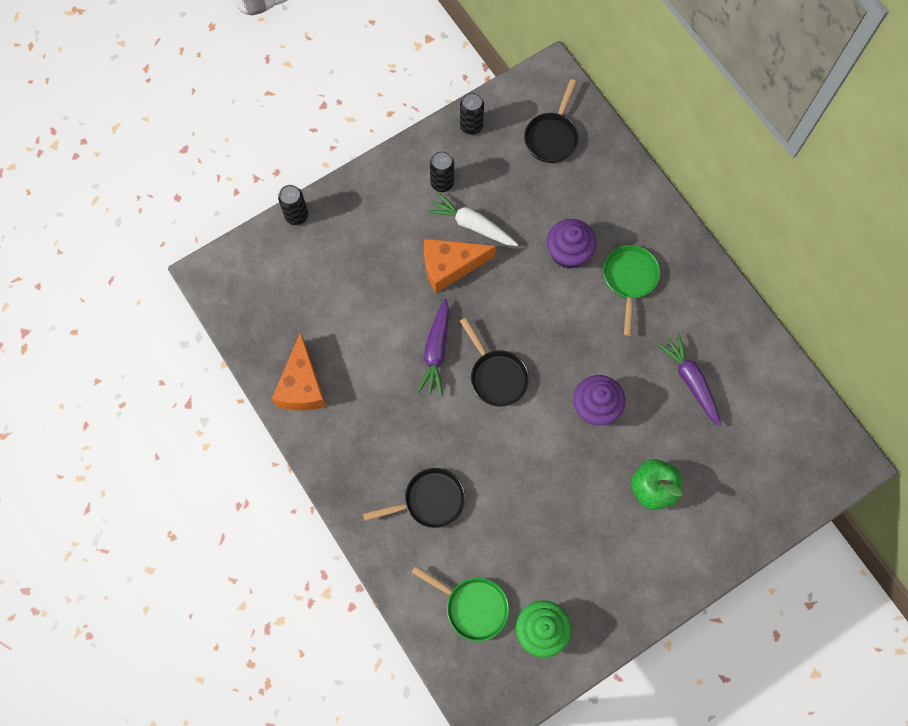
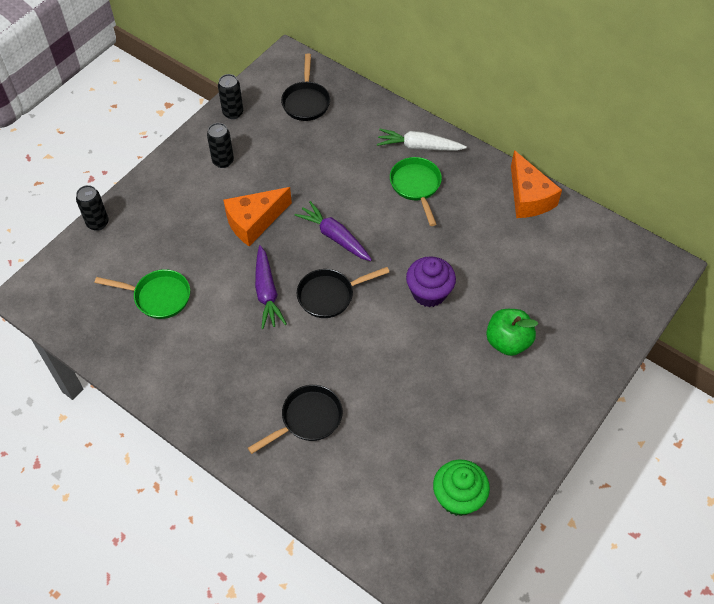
camera: 20 degrees left, 15 degrees down
orange cheese [272,332,326,411] -> orange cheese moved to [511,150,562,218]
green pan [411,566,509,641] -> green pan moved to [95,269,190,319]
white carrot [426,192,518,246] -> white carrot moved to [377,129,467,151]
black pan [460,318,529,407] -> black pan turned 120 degrees clockwise [297,267,389,318]
purple cupcake [547,219,597,269] -> none
purple carrot [657,332,721,426] -> purple carrot moved to [295,201,372,261]

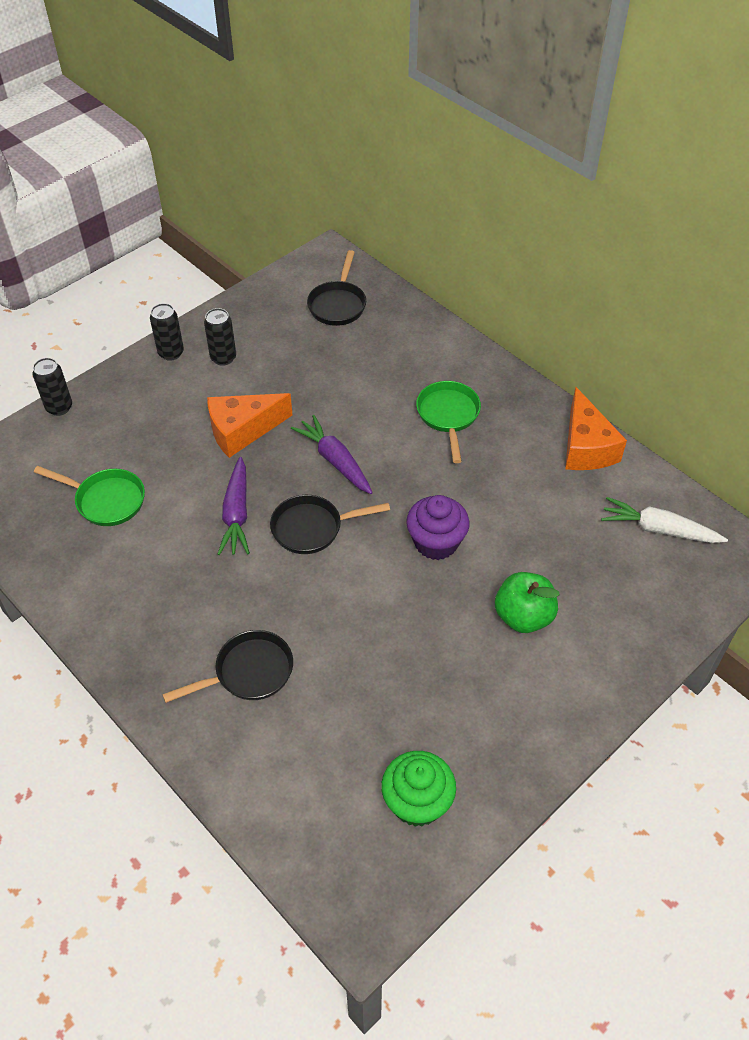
camera: 10 degrees right, 5 degrees down
black can [218,74,243,119] -> black can moved to [150,303,184,361]
white carrot [377,129,467,151] -> white carrot moved to [601,497,728,543]

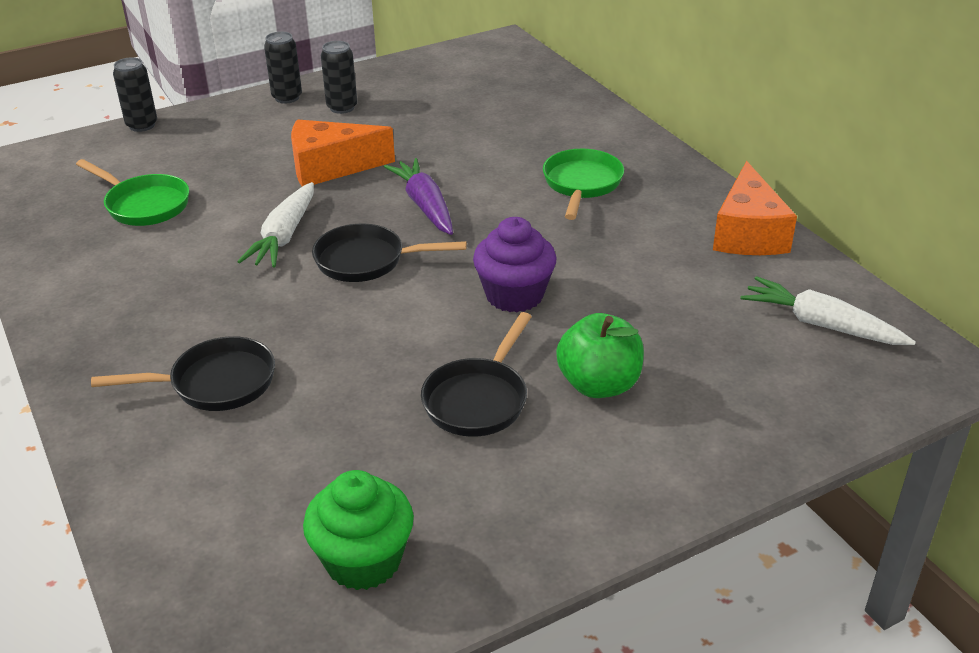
camera: 15 degrees right, 15 degrees down
purple carrot [218,457,250,555] -> white carrot [237,182,314,268]
black pan [307,250,366,326] -> black pan moved to [421,312,532,437]

